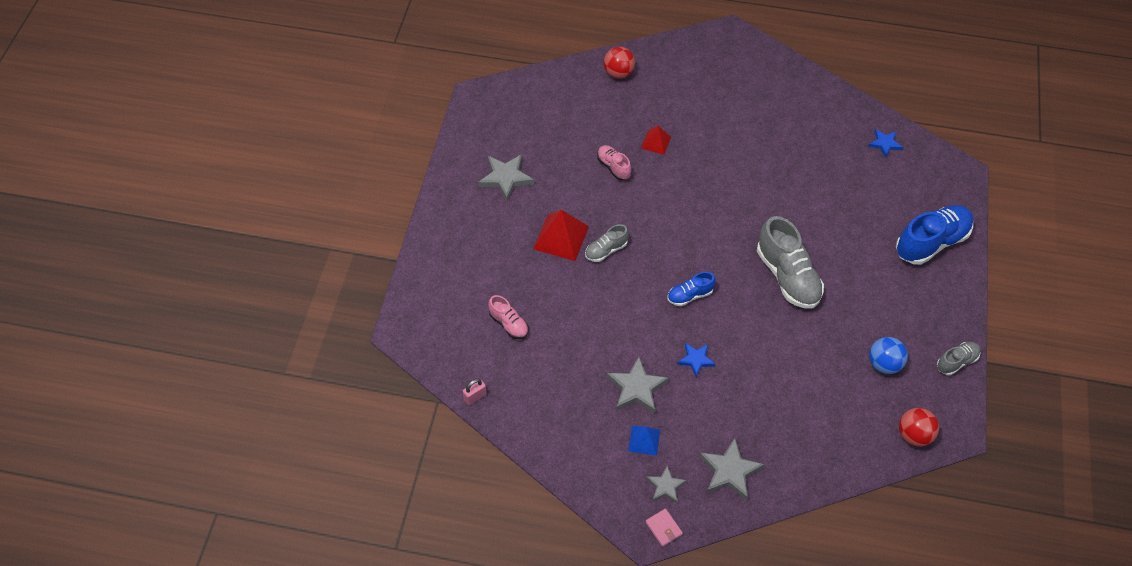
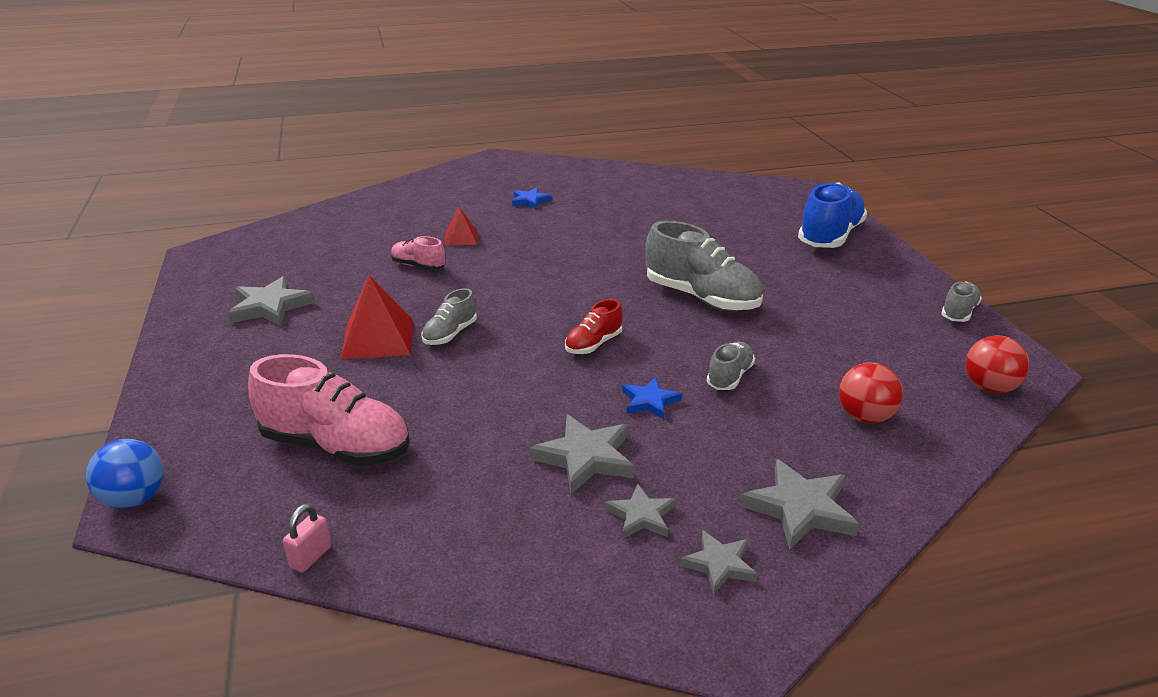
camera: 25 degrees left, 25 degrees down
pink shoe [488,295,529,339] -> pink shoe [248,354,410,466], size x1.91
red ball [604,47,635,79] -> red ball moved to [839,362,903,424]
blue pyramid [628,426,660,456] -> grey star [605,483,676,539]
pink wallet [646,509,683,547] -> none
blue shoe [667,272,716,306] -> red shoe [565,299,623,354]
blue star [868,129,903,158] -> blue star moved to [512,188,551,209]
blue ball [869,337,908,374] -> blue ball moved to [86,439,164,508]
none -> grey shoe [707,342,755,390]

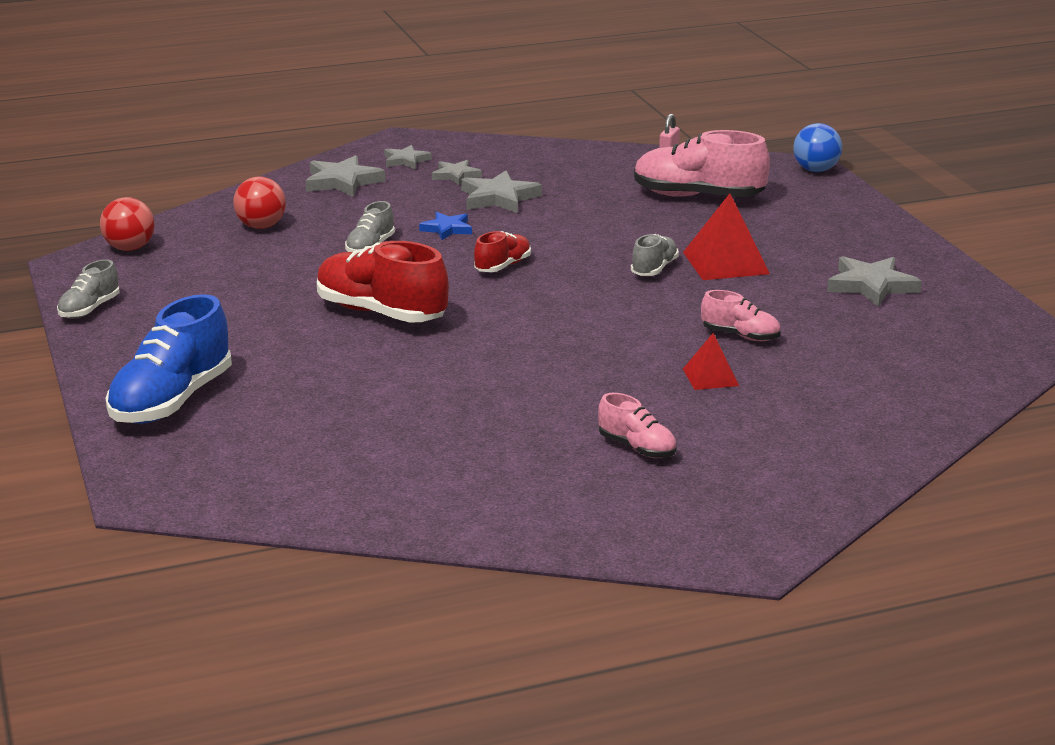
camera: 175 degrees right, 5 degrees down
blue star [512,188,551,209] -> pink shoe [598,393,676,458]
grey shoe [645,221,763,311] -> red shoe [317,241,449,323]

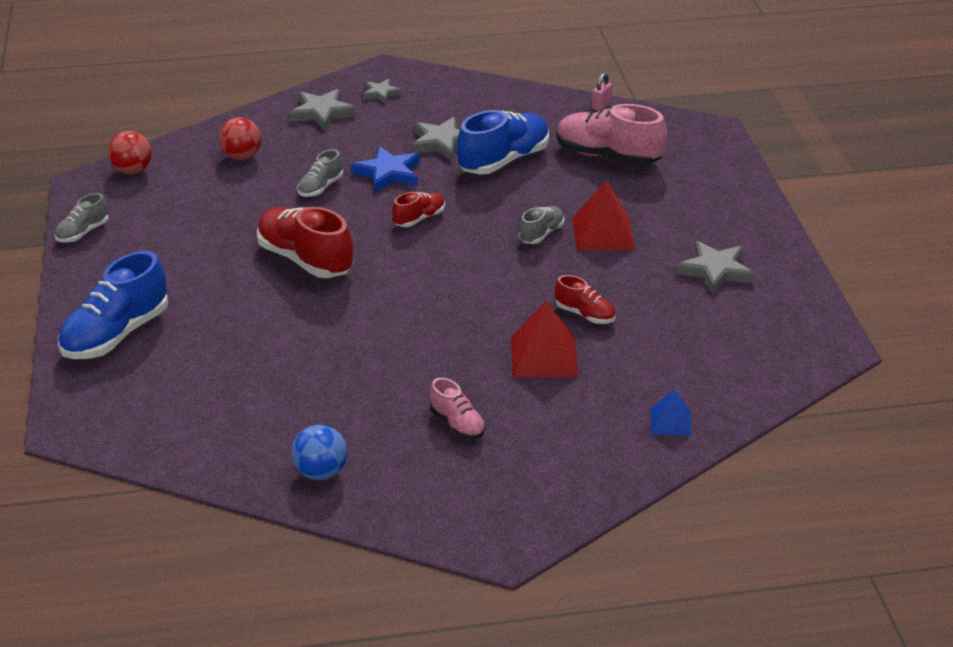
camera: 10 degrees right, 10 degrees up
blue star [419,212,472,240] -> blue star [351,146,420,192], size x1.61
grey star [432,160,482,185] -> none
red pyramid [683,333,739,390] -> red pyramid [511,301,578,377], size x1.71
pink shoe [701,290,781,341] -> red shoe [555,275,616,324]
blue ball [793,123,842,172] -> blue ball moved to [291,425,347,480]
none -> blue shoe [457,110,549,174]
none -> blue pyramid [651,389,692,436]

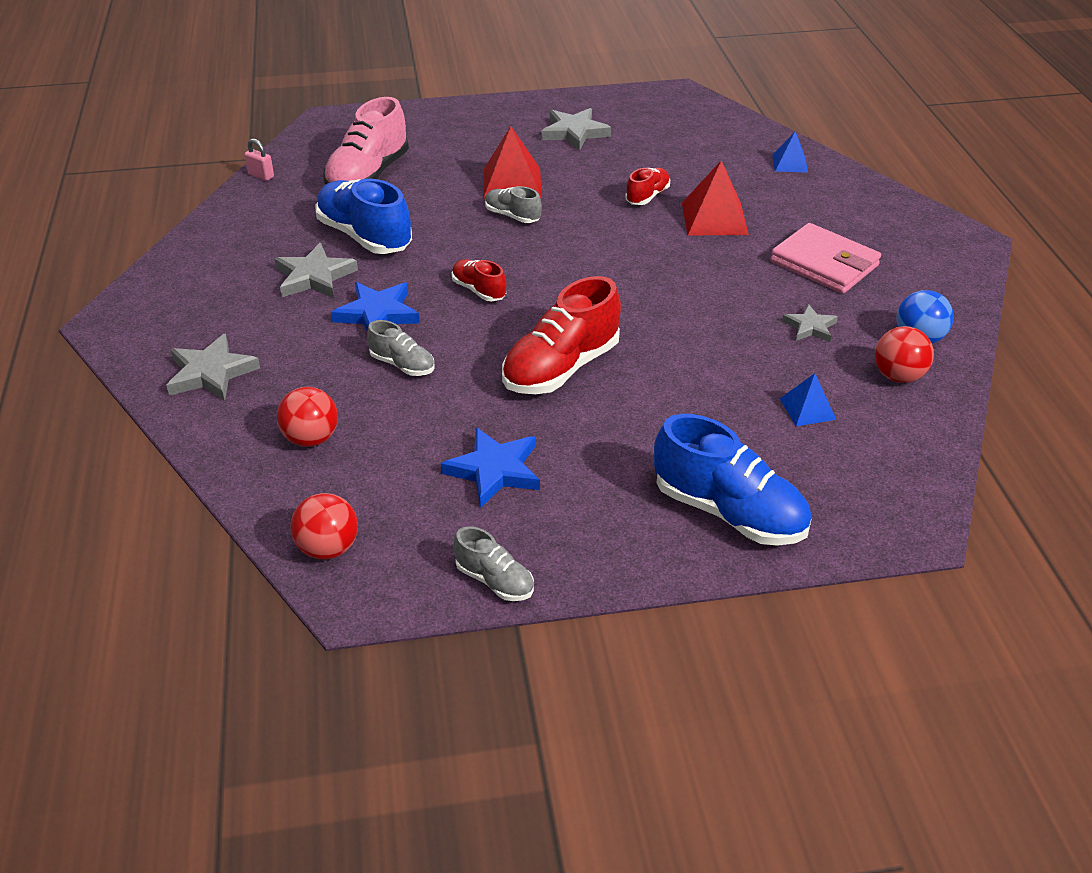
camera: 90 degrees left, 5 degrees up
grey star [362,79,403,104] -> grey star moved to [782,304,838,342]
pink shoe [430,378,485,440] -> pink wallet [771,223,881,294]
none -> blue star [441,427,540,508]
none -> blue pyramid [780,373,836,426]
none -> red ball [875,326,934,383]

